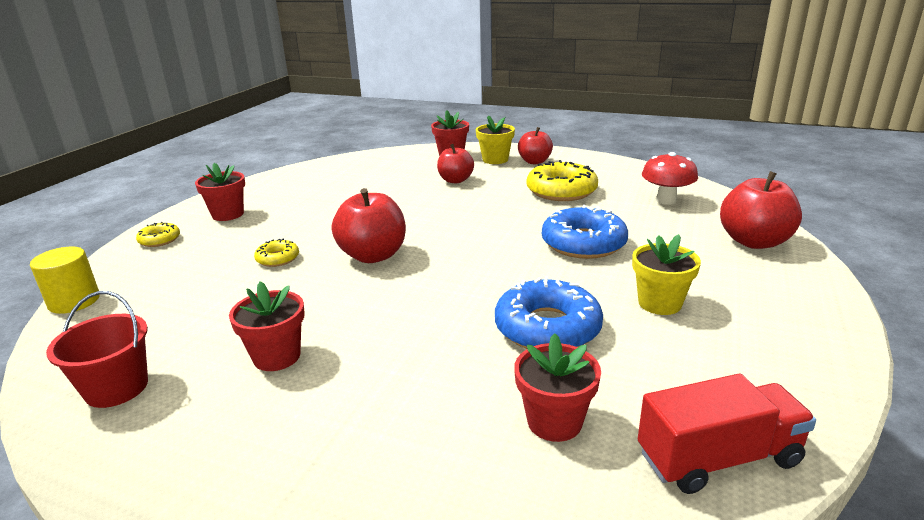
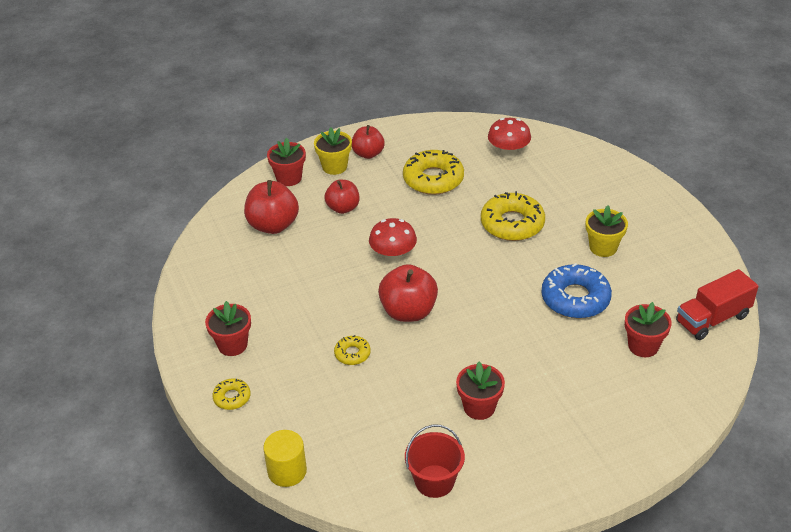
camera: 45 degrees left, 15 degrees up
blue donut [542,205,628,259] -> yellow donut [481,191,545,241]
red truck [638,374,816,494] -> red truck turned 150 degrees counterclockwise [676,269,759,340]
red apple [720,171,802,249] -> red apple moved to [244,180,299,234]
none -> red mushroom [369,218,417,263]

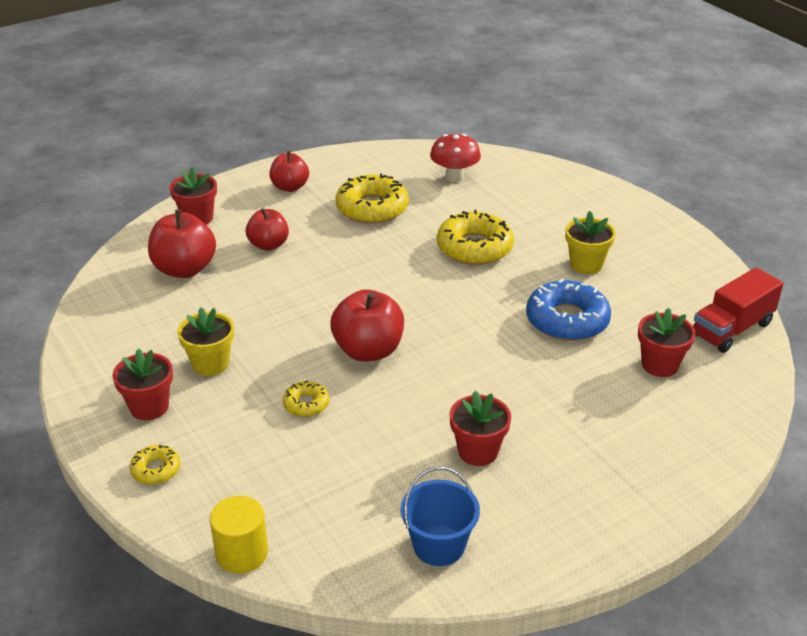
camera: 10 degrees left, 5 degrees down
yellow flower pot [314,127,352,175] -> yellow flower pot moved to [177,308,234,376]
red mushroom [369,218,417,263] -> none
red bucket [405,425,465,498] -> blue bucket [401,467,480,566]

